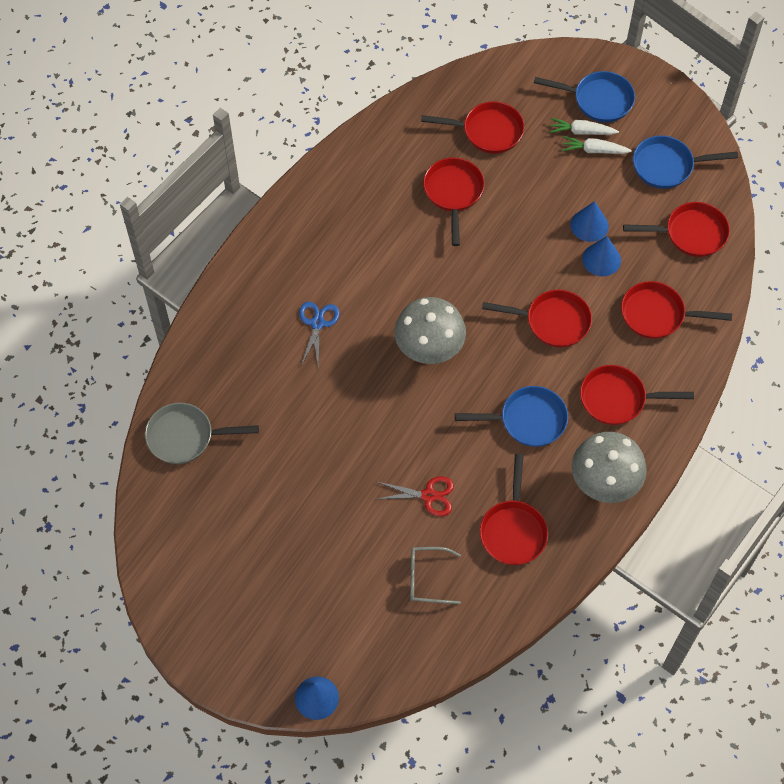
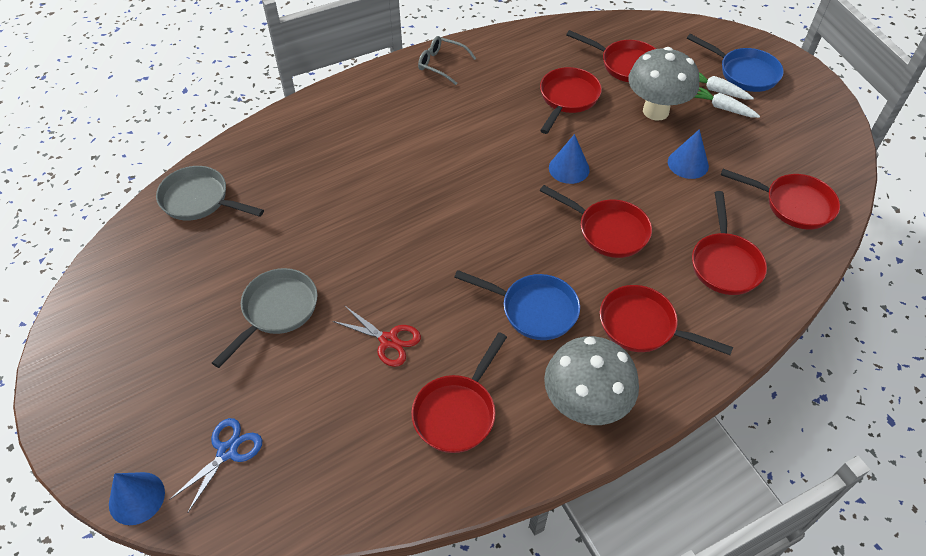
camera: 25 degrees right, 10 degrees down
blue scissors [299,302,340,368] -> blue scissors moved to [169,418,262,513]
grey mushroom [394,297,466,364] -> grey mushroom moved to [628,47,699,121]
grey glasses [410,547,461,604] -> grey glasses moved to [418,36,476,85]
blue cone [582,236,621,276] -> blue cone moved to [549,134,590,184]
red pan [621,281,732,339] -> red pan turned 120 degrees counterclockwise [692,191,767,295]
blue pan [633,136,738,189] -> none
none -> grey pan [212,268,317,368]

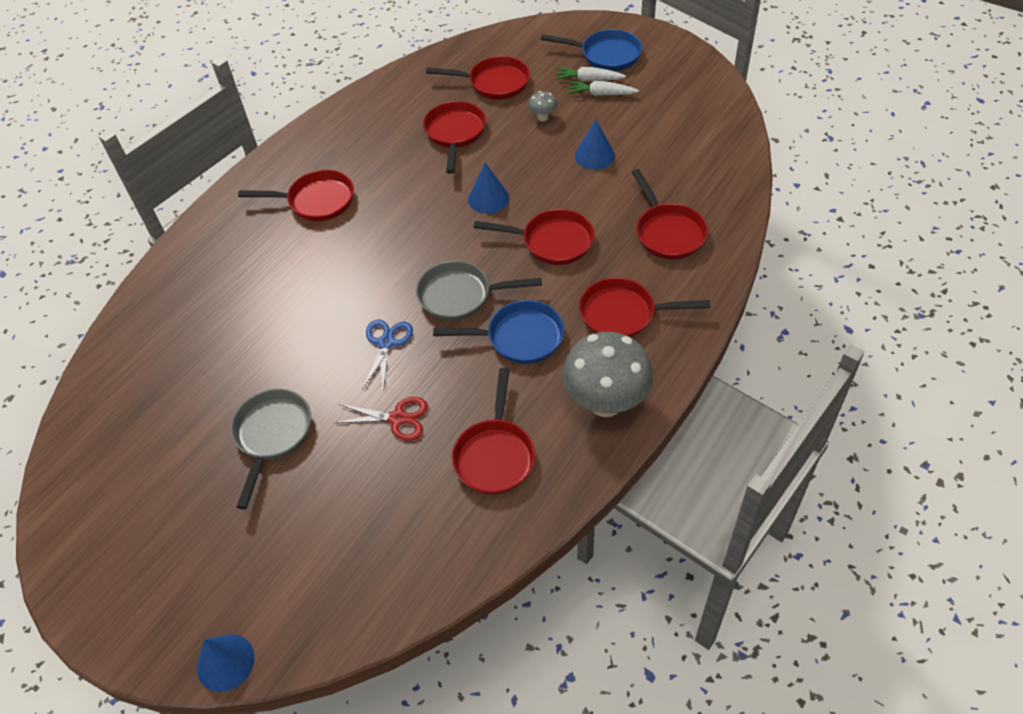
camera: 20 degrees left, 0 degrees up
grey pan [156,166,264,221] -> grey pan moved to [416,261,542,321]
blue scissors [169,418,262,513] -> blue scissors moved to [362,319,413,390]
grey glasses [418,36,476,85] -> none
grey mushroom [628,47,699,121] -> grey mushroom [528,91,557,122], size x0.42
red pan [721,169,840,229] -> red pan moved to [238,170,354,221]

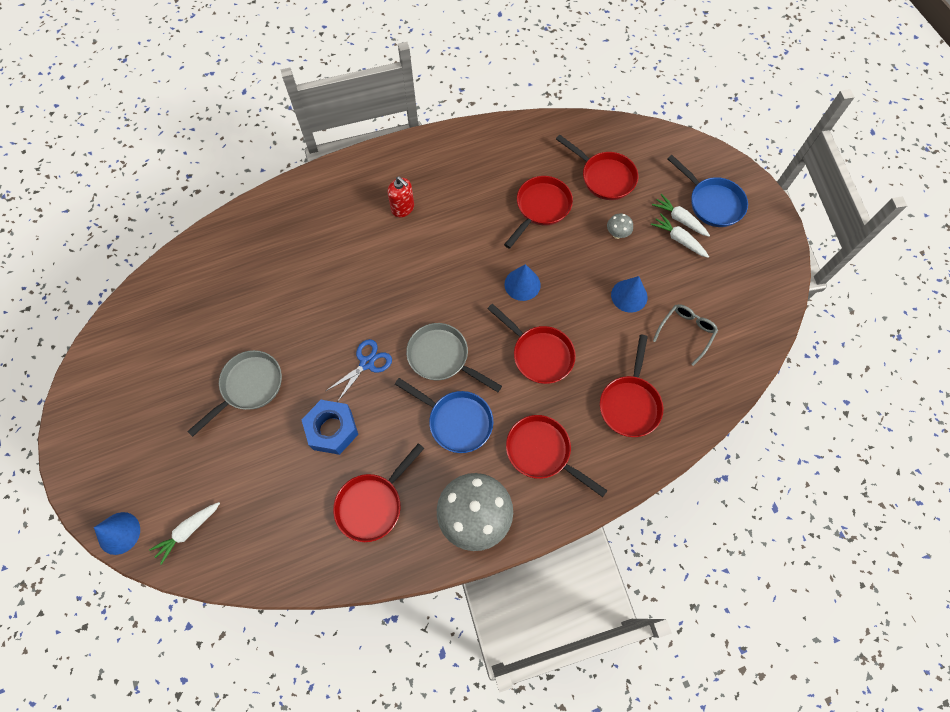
camera: 30 degrees right, 15 degrees up
red pan [238,170,354,221] -> red soap dispenser [388,176,414,217]
red scissors [335,397,428,441] -> blue nut [302,400,358,455]
none -> white carrot [149,502,220,565]
none -> grey glasses [653,304,718,366]

